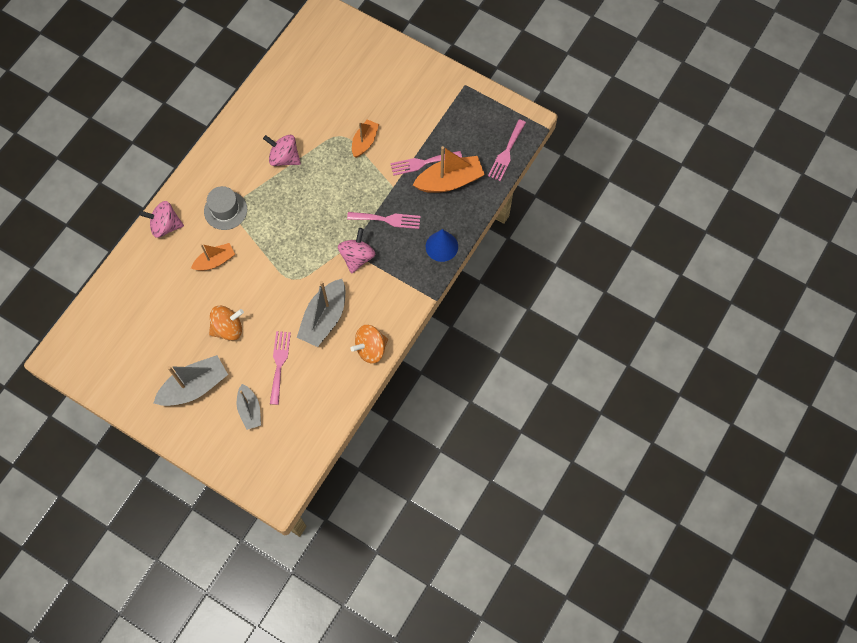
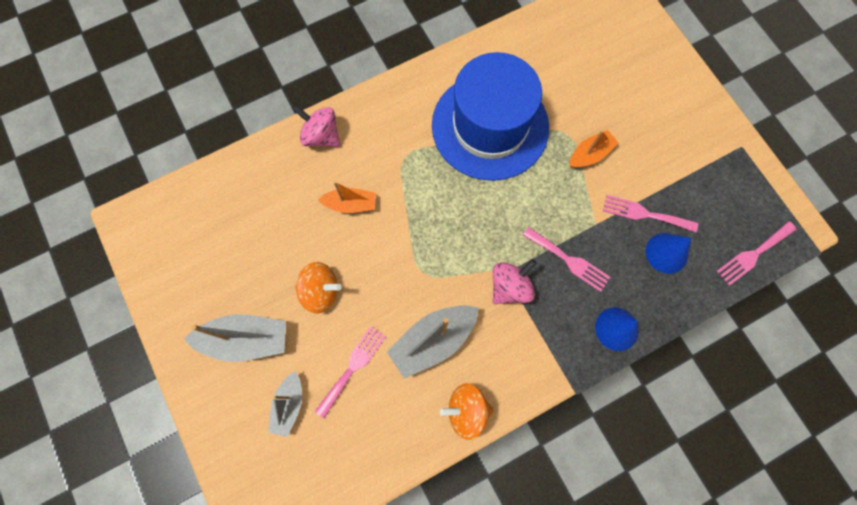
camera: 30 degrees right, 5 degrees up
grey hat [204,186,247,230] -> none
pink spinning top [263,135,301,166] -> blue hat [432,52,549,181]
orange boat [413,146,485,193] -> blue cone [646,233,691,274]

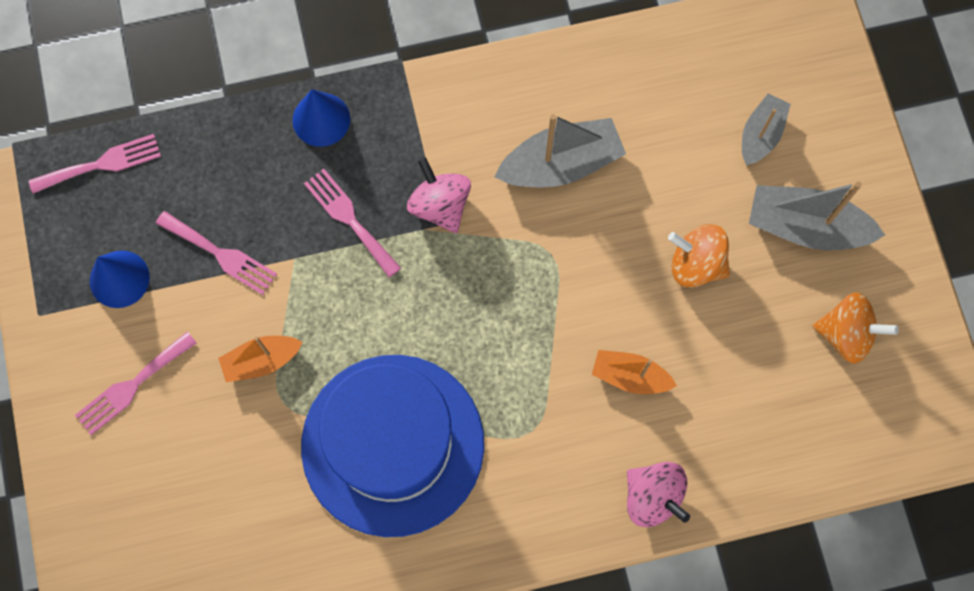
camera: 165 degrees left, 0 degrees up
pink fork [314,326,386,418] -> pink fork moved to [75,332,197,435]
orange spinning top [440,383,494,440] -> orange spinning top moved to [813,292,899,364]
pink spinning top [493,259,537,304] -> pink spinning top turned 90 degrees clockwise [407,157,471,233]
blue cone [646,233,691,274] -> blue cone moved to [90,250,150,308]

